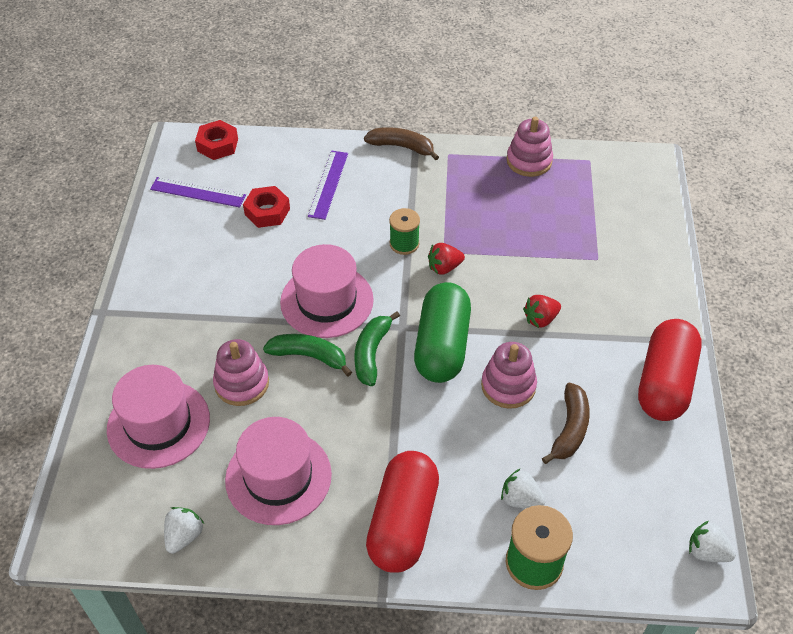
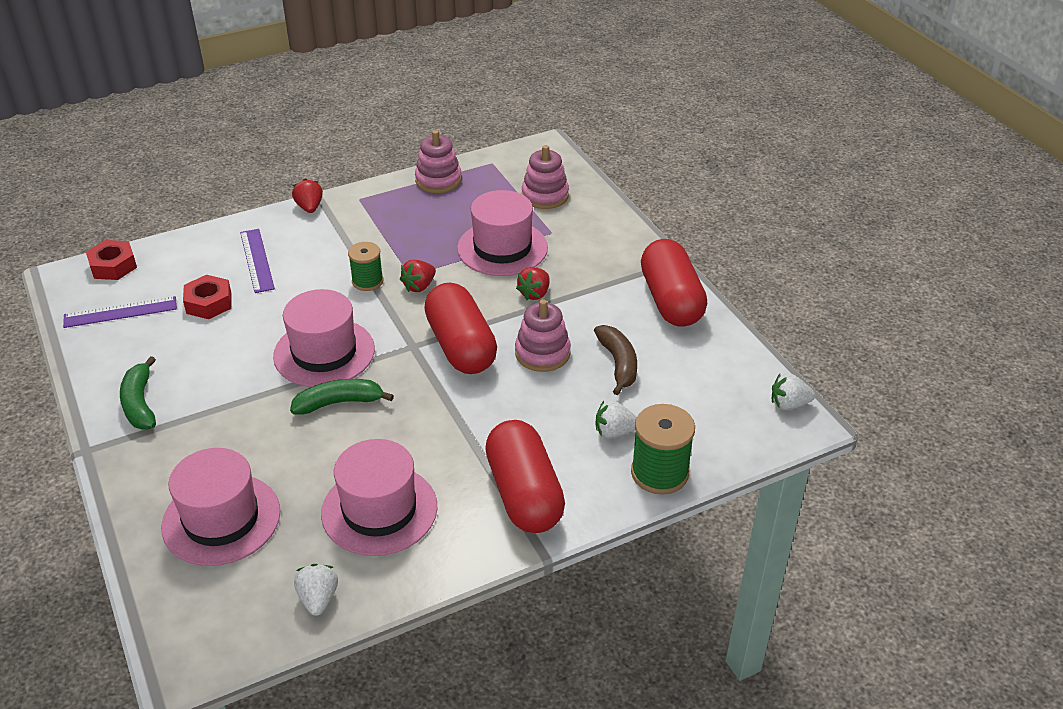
camera: 30 degrees left, 10 degrees down
pink stacking toy [213,339,269,406] -> pink stacking toy moved to [522,145,569,209]
green banana [354,311,400,386] -> green banana moved to [120,356,156,430]
brown banana [364,127,439,160] -> red strawberry [292,179,323,213]
green capsule [414,282,471,383] -> red capsule [424,283,497,374]
none -> pink hat [457,190,548,276]

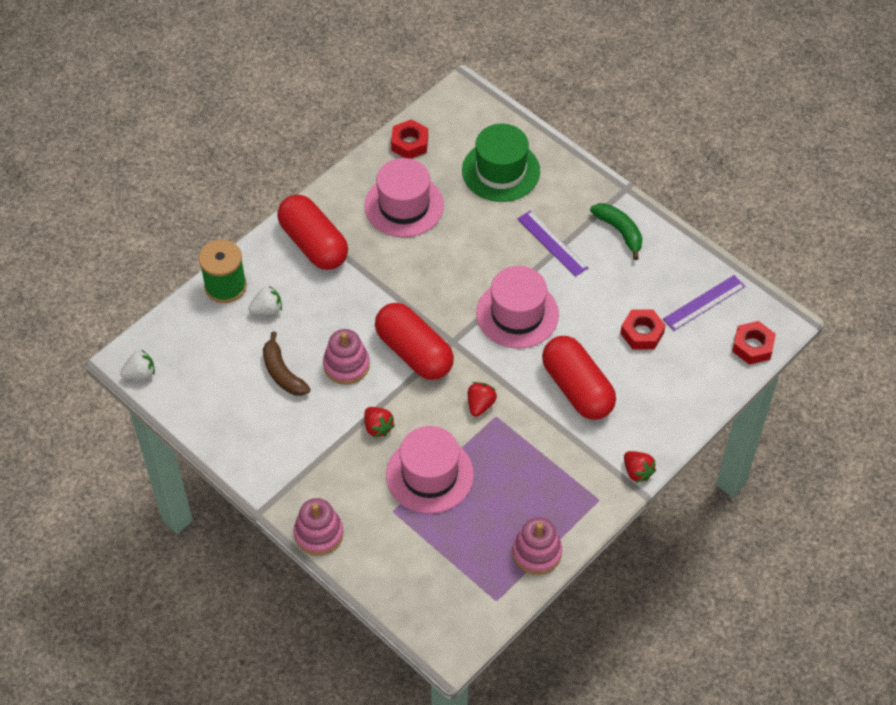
camera: 160 degrees right, 15 degrees up
pink hat [161,448,280,566] -> green hat [462,124,540,202]
purple ruler [240,229,275,293] -> purple ruler moved to [518,211,588,277]
green banana [290,379,394,415] -> none
white strawberry [294,564,338,616] -> red nut [391,119,428,159]
green spool [348,242,383,291] -> none
red strawberry [516,267,549,300] -> red strawberry turned 135 degrees clockwise [364,407,395,438]
pink stacking toy [522,145,569,209] -> pink stacking toy moved to [294,498,344,556]
red capsule [641,239,707,327] -> red capsule moved to [542,336,616,420]

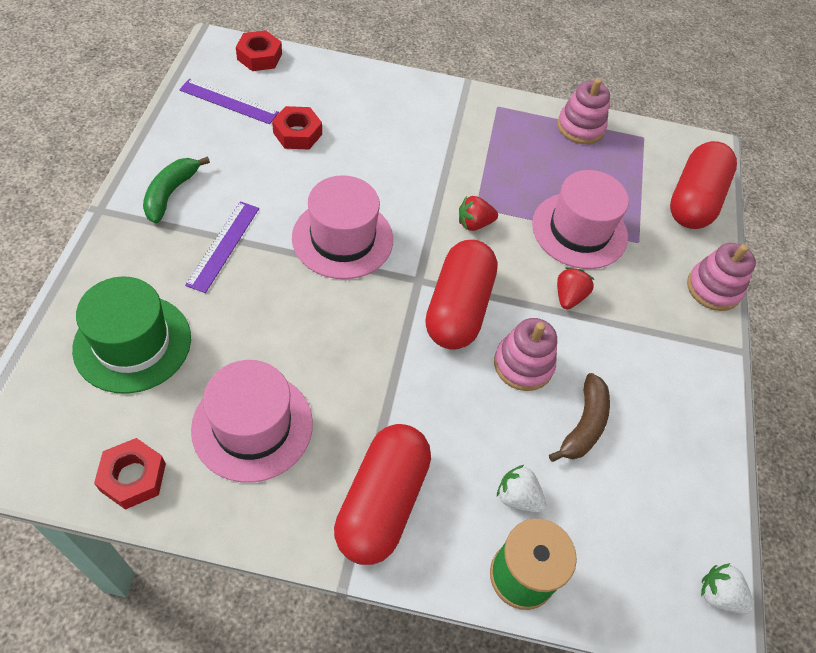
camera: 130 degrees left, 0 degrees up
red capsule [542,336,616,420] -> red capsule moved to [670,141,737,229]
red strawberry [624,451,656,483] -> none

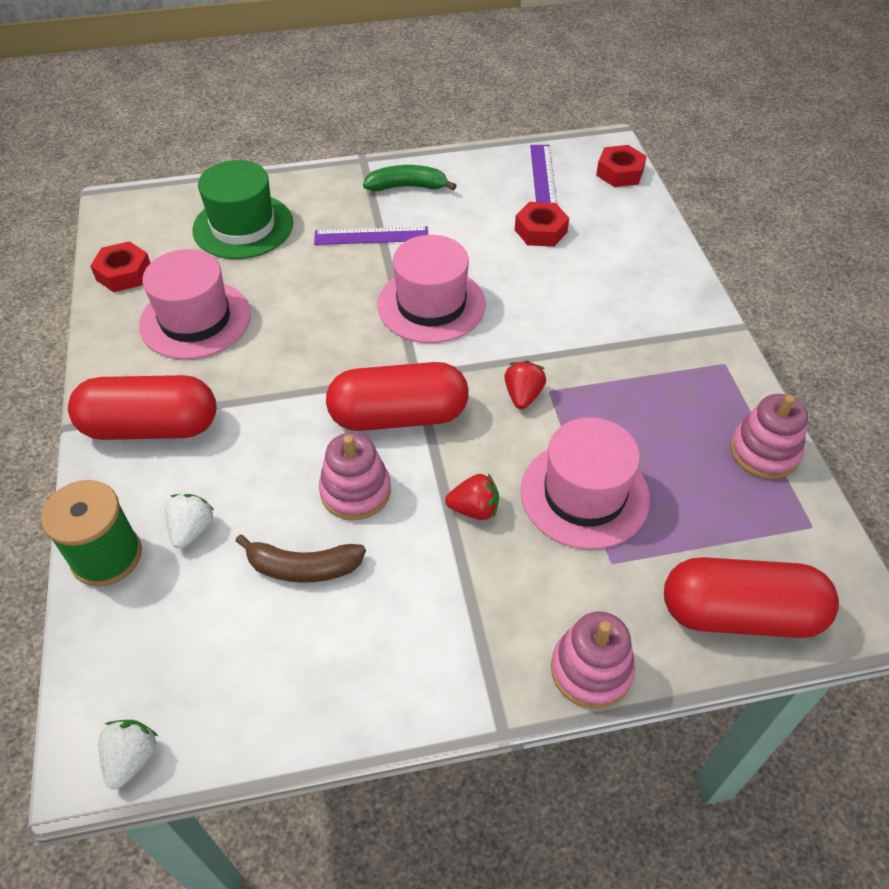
camera: 75 degrees right, 5 degrees down
red strawberry [459,196,498,231] -> red strawberry turned 45 degrees clockwise [505,360,546,409]

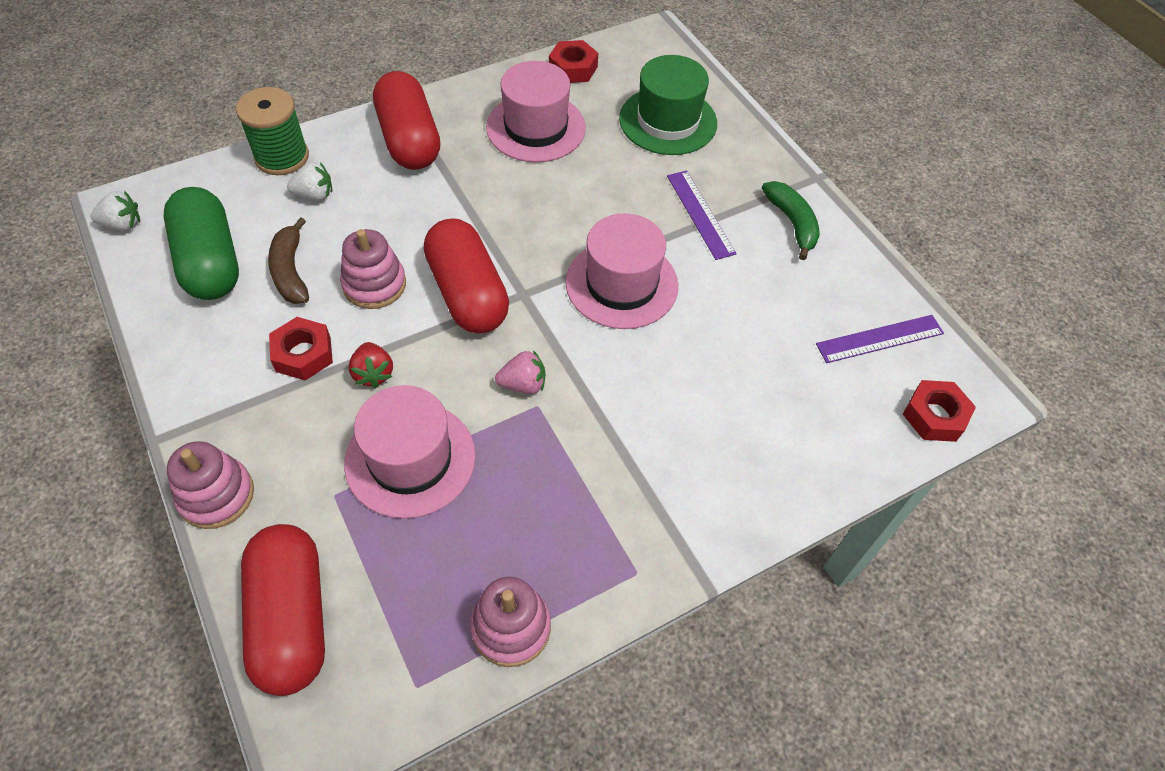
camera: 70 degrees right, 5 degrees up
red strawberry [505,360,546,409] -> pink strawberry [495,350,545,394]
red nut [515,202,569,247] -> red nut moved to [269,317,333,381]
none -> green capsule [164,187,239,300]

